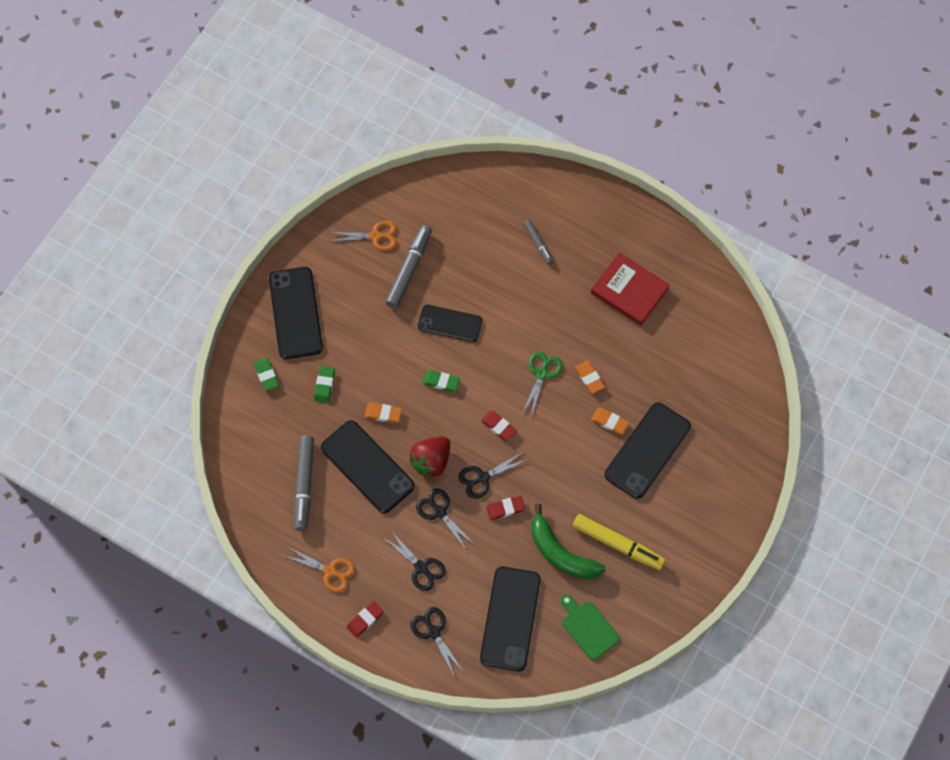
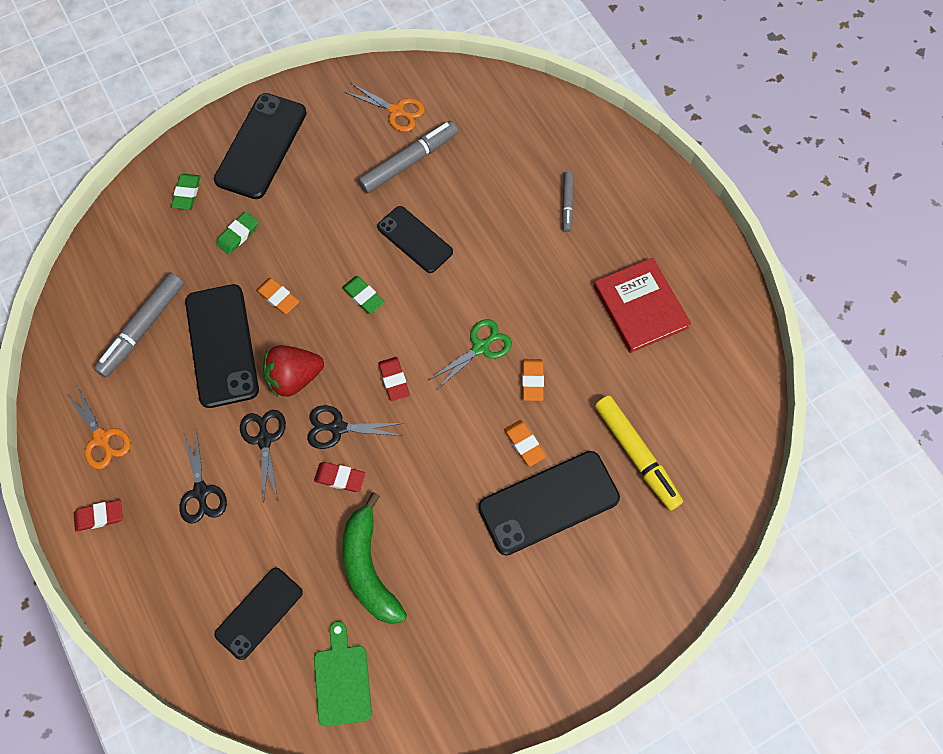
camera: 30 degrees right, 0 degrees up
black scissors [410,607,464,677] -> none
black phone [480,567,541,672] -> black phone [214,568,303,660], size x0.64
yellow marker [573,514,665,570] -> yellow marker moved to [595,396,683,511]

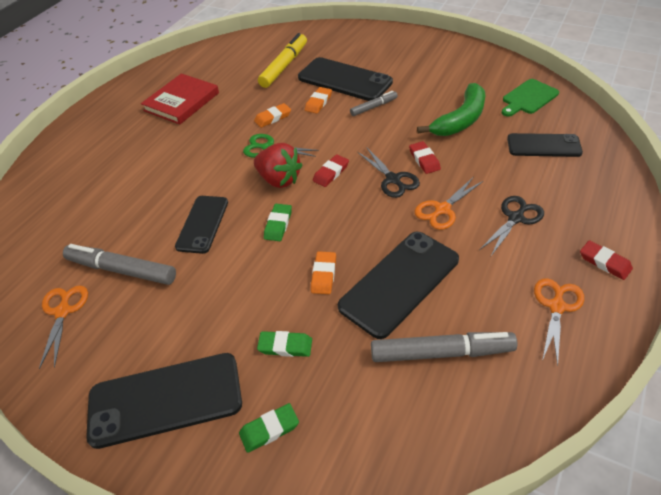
camera: 120 degrees left, 20 degrees down
black scissors [240,410,286,503] -> orange scissors [415,178,483,230]
red strawberry [263,345,324,397] -> red strawberry moved to [254,143,302,188]
grey marker [562,172,574,232] -> grey marker moved to [350,91,398,116]

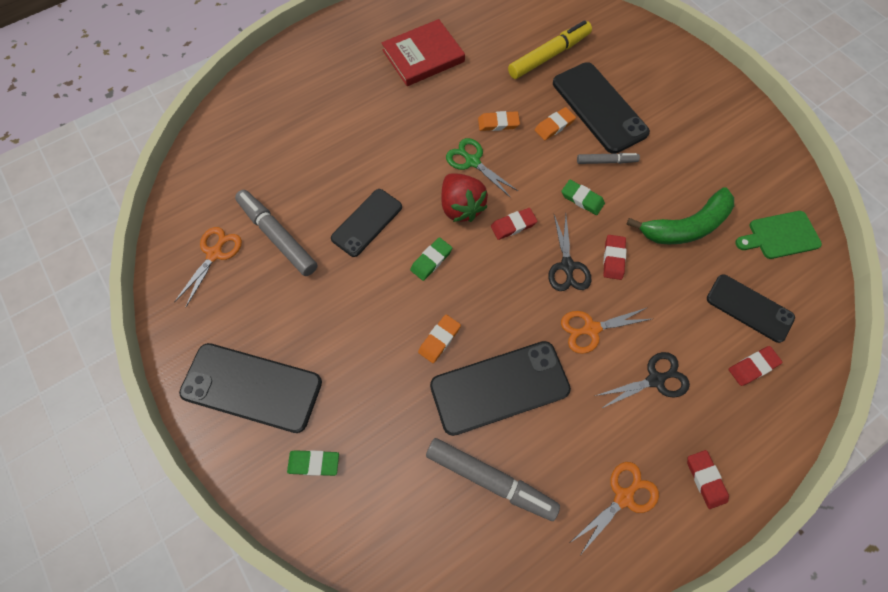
camera: 25 degrees right, 20 degrees up
green eraser [257,331,312,357] -> green eraser moved to [561,180,605,215]
none -> red eraser [729,346,783,386]

